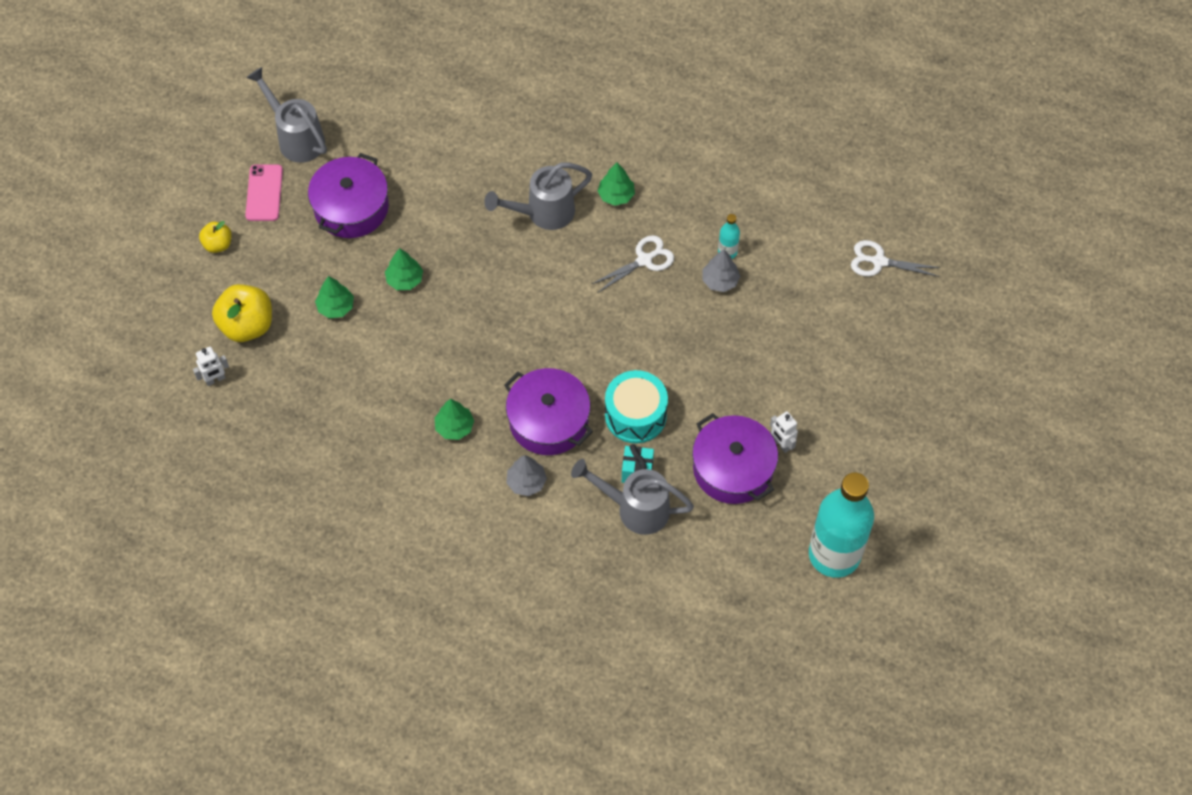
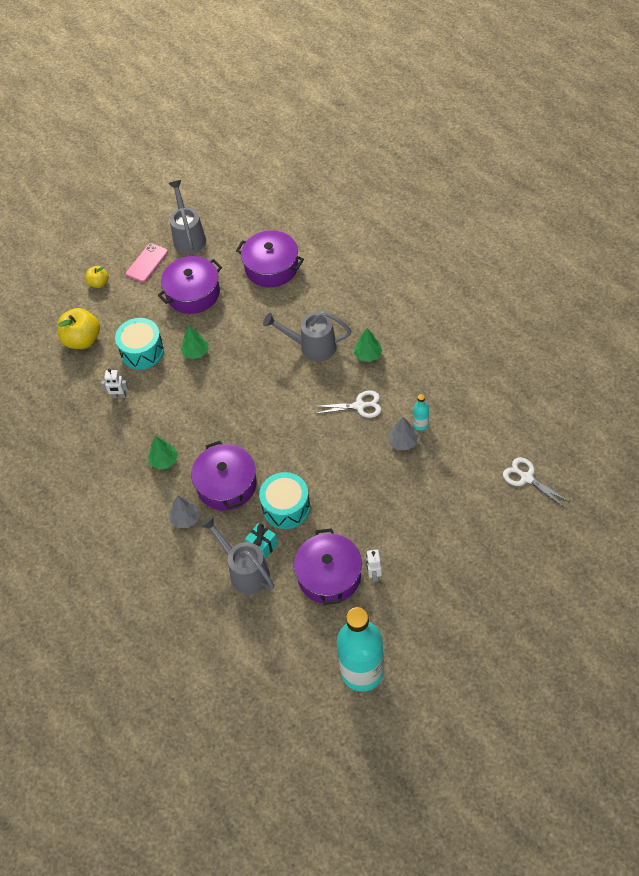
camera: 35 degrees right, 5 degrees down
white robot [193,347,229,386] -> white robot moved to [101,369,128,398]
green tree [315,276,354,319] -> turquoise drum [115,318,164,370]
none -> purple pot [236,230,304,287]

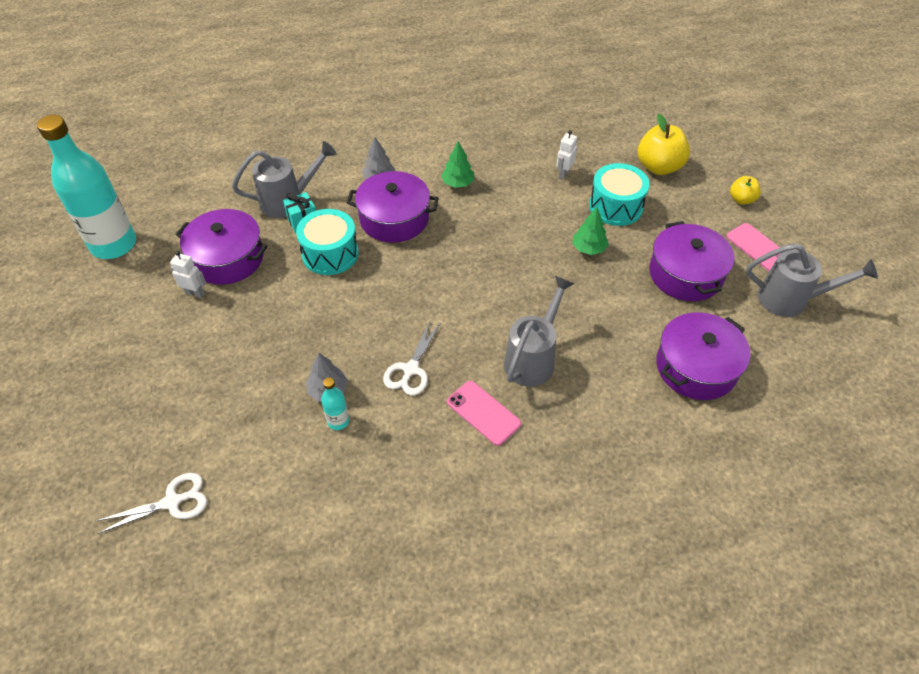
camera: 110 degrees right, 5 degrees down
green tree [354,328,383,362] -> pink phone [447,381,521,446]

